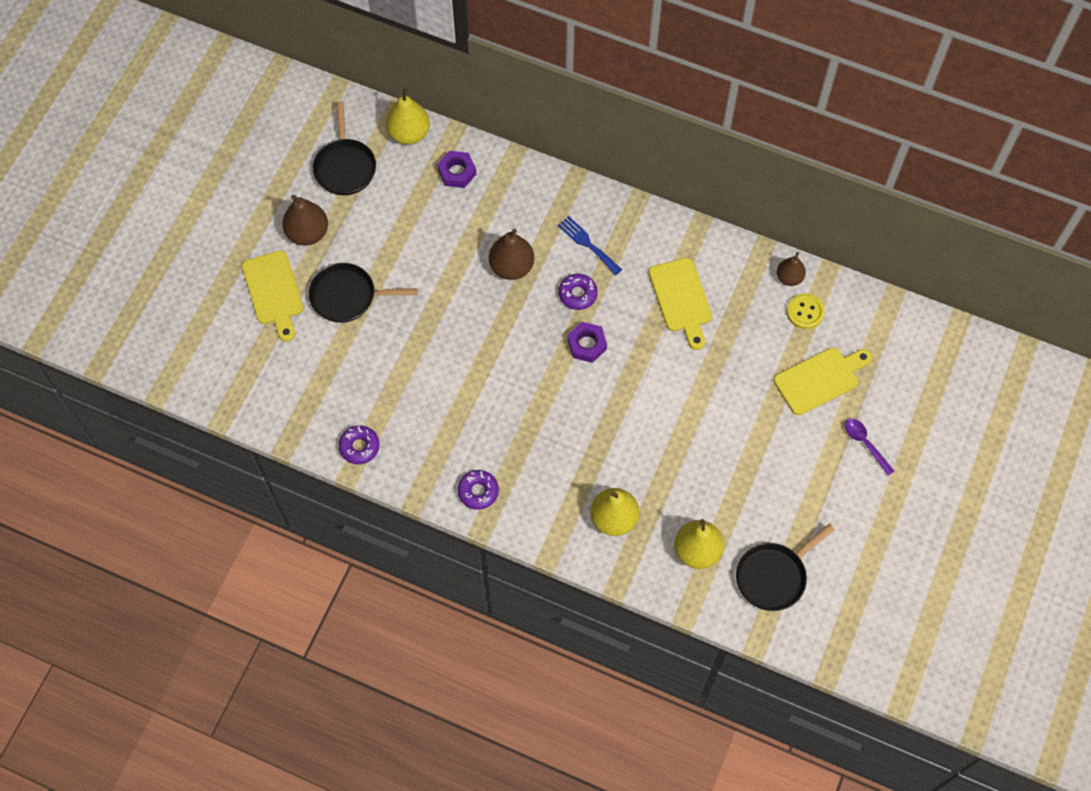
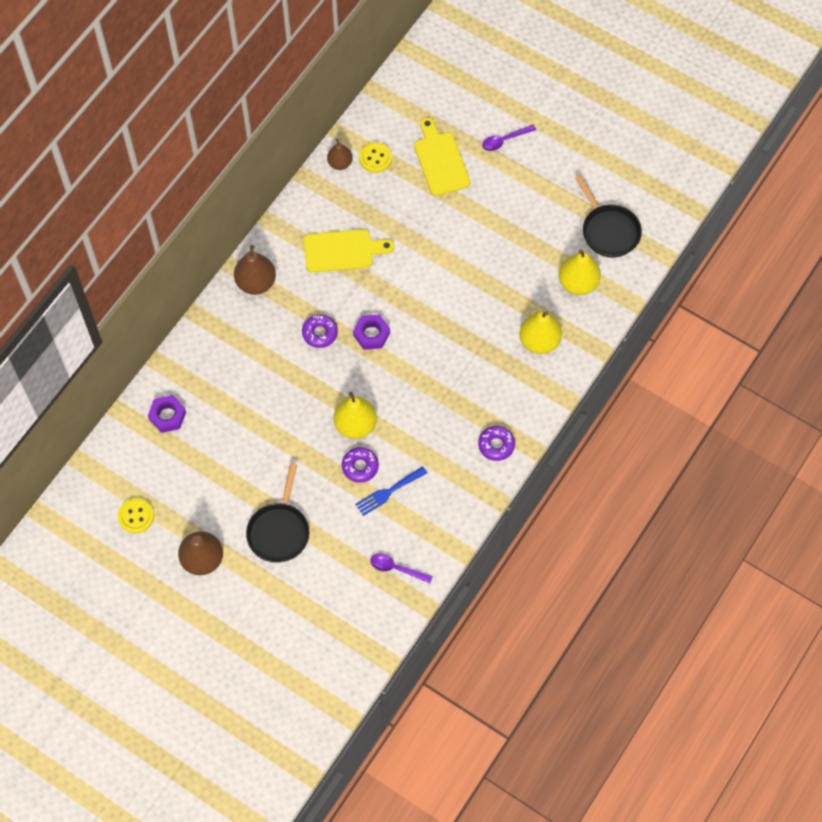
camera: 80 degrees left, 0 degrees up
yellow cutting board [242,250,303,342] -> none
black pan [313,101,376,195] -> yellow button [118,498,154,533]
purple donut [339,425,380,464] -> purple donut moved to [342,447,379,483]
yellow pear [386,88,430,145] -> yellow pear moved to [334,392,377,439]
brown pear [489,228,534,280] -> brown pear moved to [234,245,276,295]
blue fork [558,216,622,275] -> blue fork moved to [355,466,427,516]
none -> purple spoon [370,553,433,583]

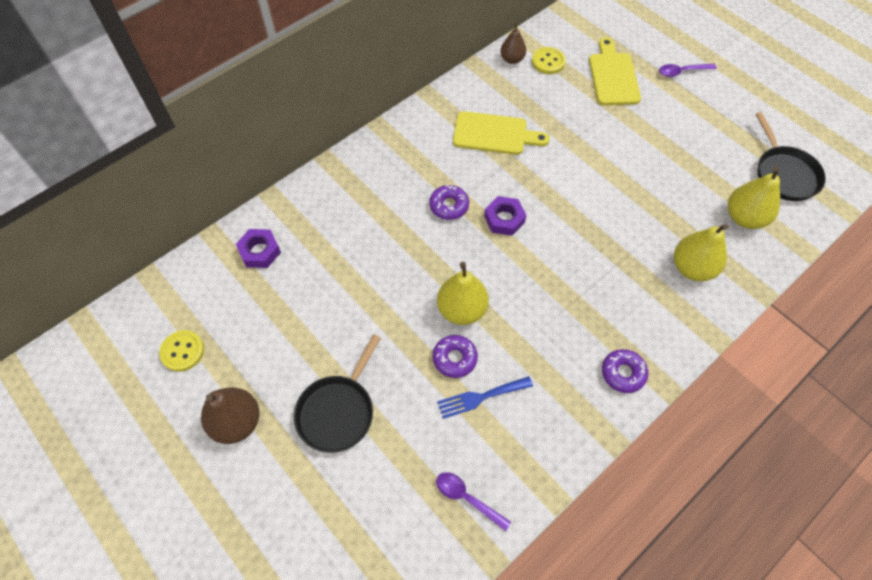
camera: 15 degrees right, 5 degrees down
brown pear [234,245,276,295] -> none

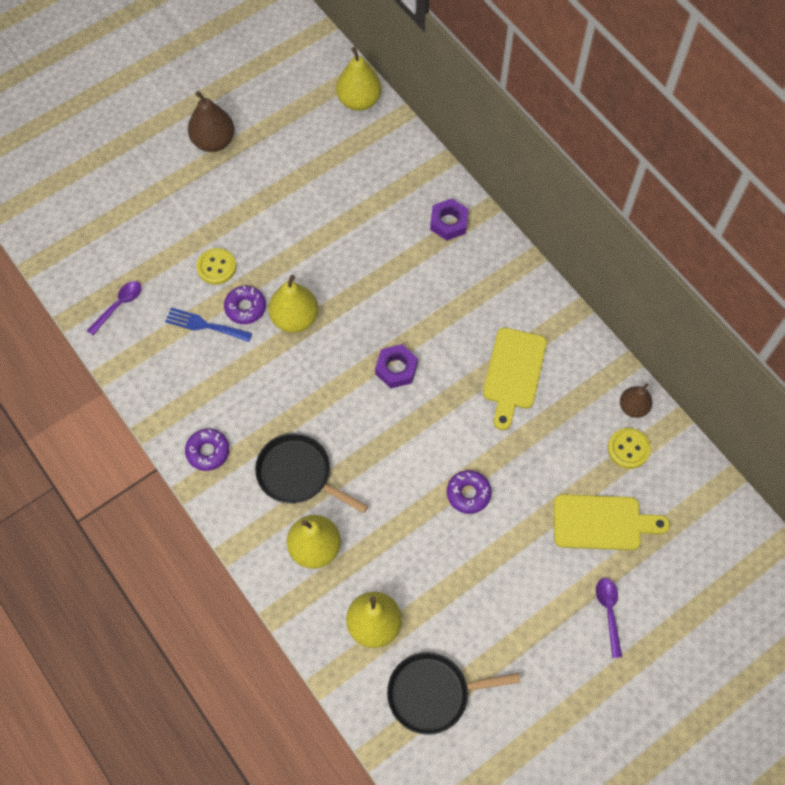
camera: 95 degrees right, 5 degrees up
yellow button [159,330,204,372] -> yellow button moved to [197,248,236,285]
purple nut [236,229,281,268] -> purple nut moved to [430,198,469,241]
black pan [294,334,381,453] -> black pan moved to [255,433,368,513]
purple donut [429,185,469,220] -> purple donut moved to [447,470,492,514]
blue fork [437,376,533,419] -> blue fork turned 60 degrees counterclockwise [165,308,252,342]
none -> yellow pear [336,47,382,111]

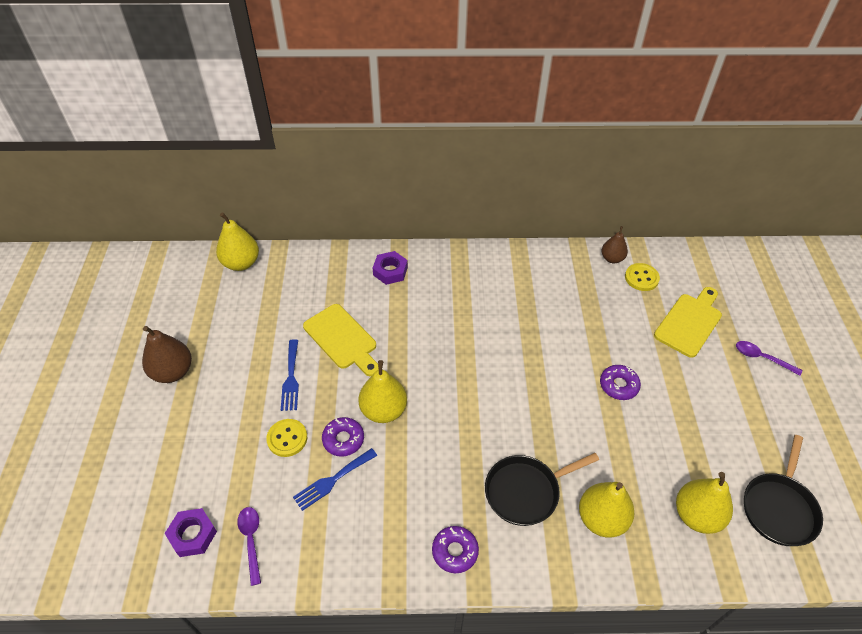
camera: 55 degrees left, 15 degrees down
purple nut [375,344,418,388] -> purple nut moved to [165,508,217,557]
yellow cutting board [483,328,547,430] -> yellow cutting board moved to [303,304,379,377]
none -> blue fork [281,339,299,411]

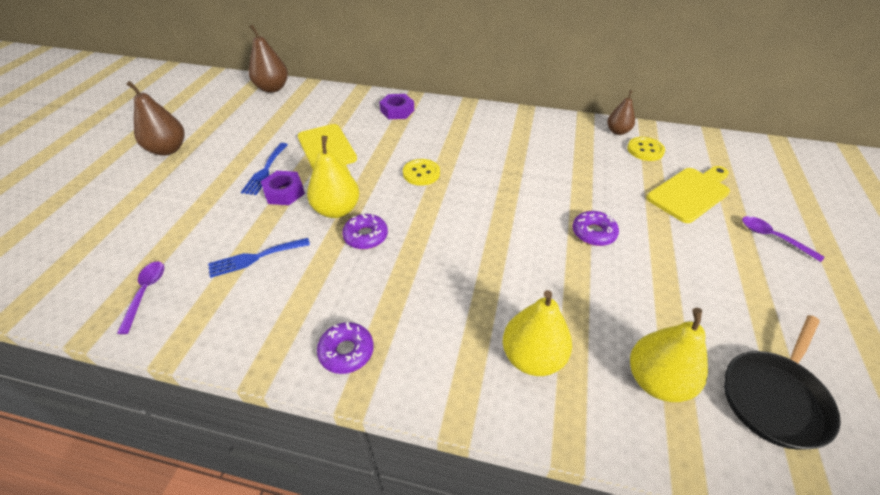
camera: 15 degrees right, 5 degrees down
purple nut [165,508,217,557] -> purple nut moved to [261,171,305,205]
yellow pear [216,212,259,271] -> brown pear [249,24,288,93]
yellow button [266,419,307,457] -> yellow button moved to [403,159,440,186]
purple donut [322,417,364,457] -> purple donut moved to [342,213,388,249]
black pan [485,453,599,526] -> none

